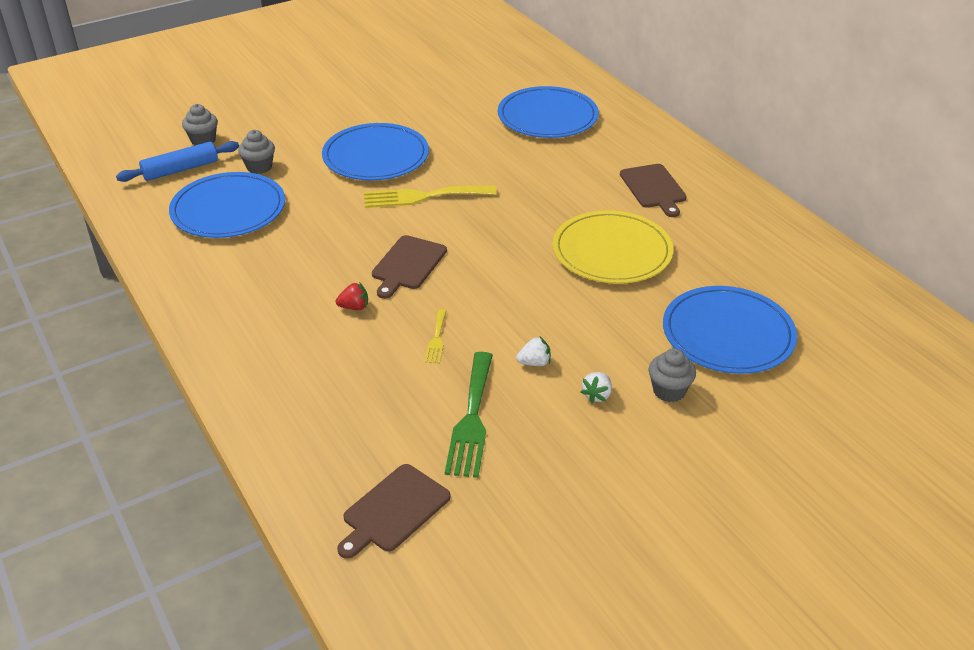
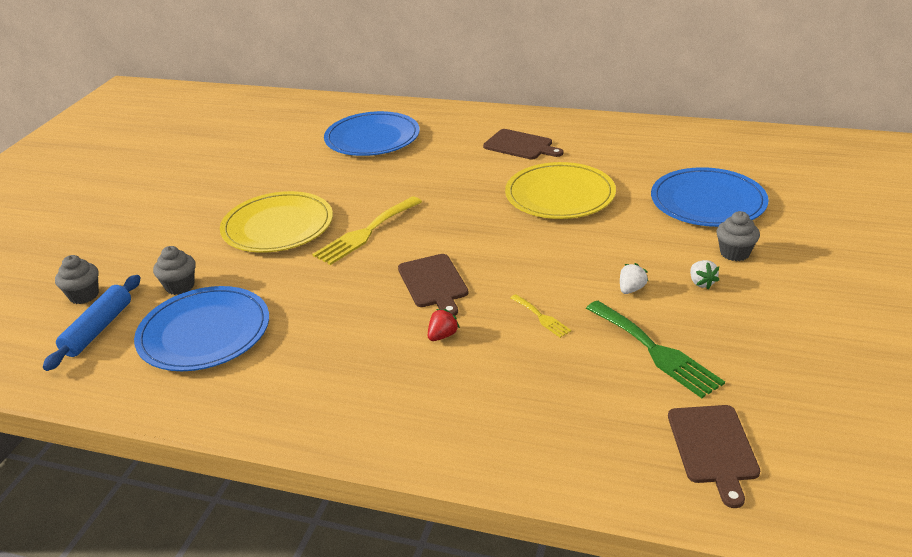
camera: 40 degrees left, 5 degrees down
blue plate [322,123,429,180] -> yellow plate [220,191,333,253]

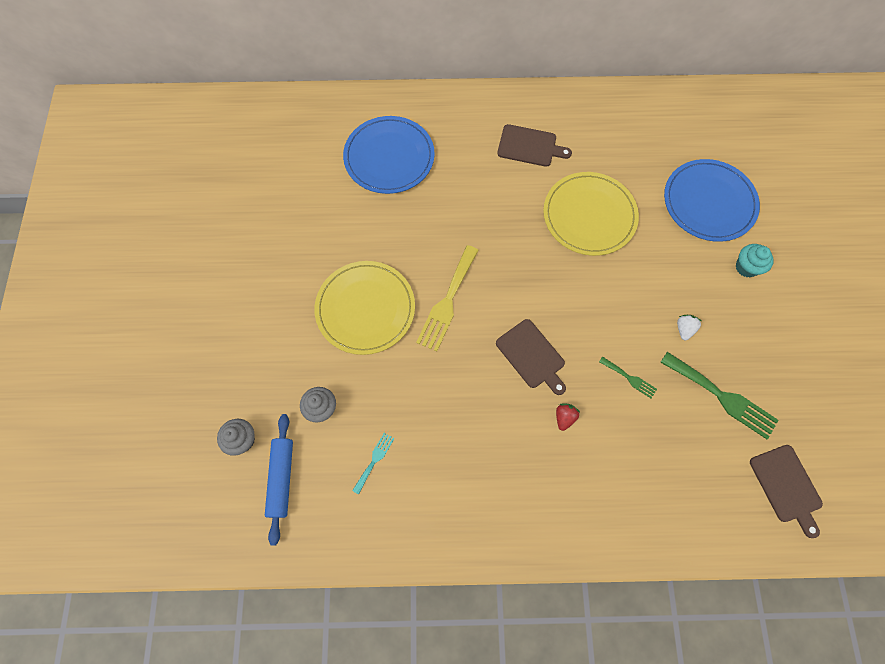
camera: 20 degrees left, 35 degrees up
blue plate [134,286,269,371] -> turquoise fork [352,433,395,494]
yellow fork [510,294,571,338] -> green fork [599,356,657,399]
white strawberry [690,260,719,289] -> none
grey cupcake [716,211,760,261] -> turquoise cupcake [736,244,774,277]

